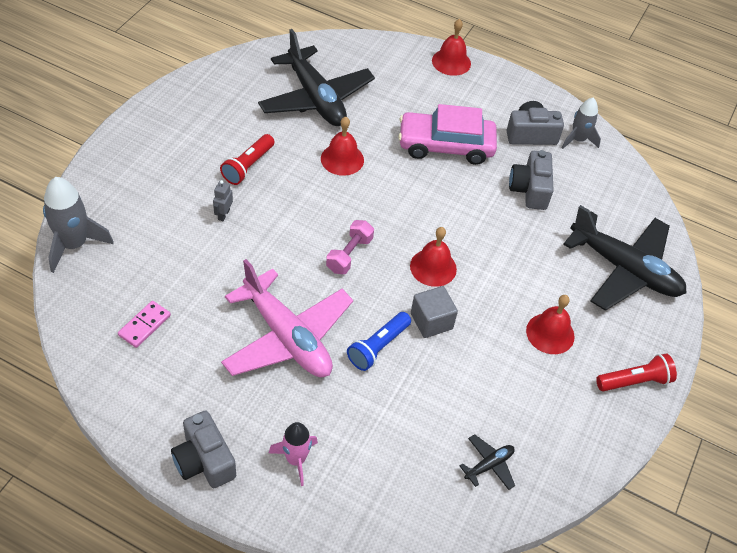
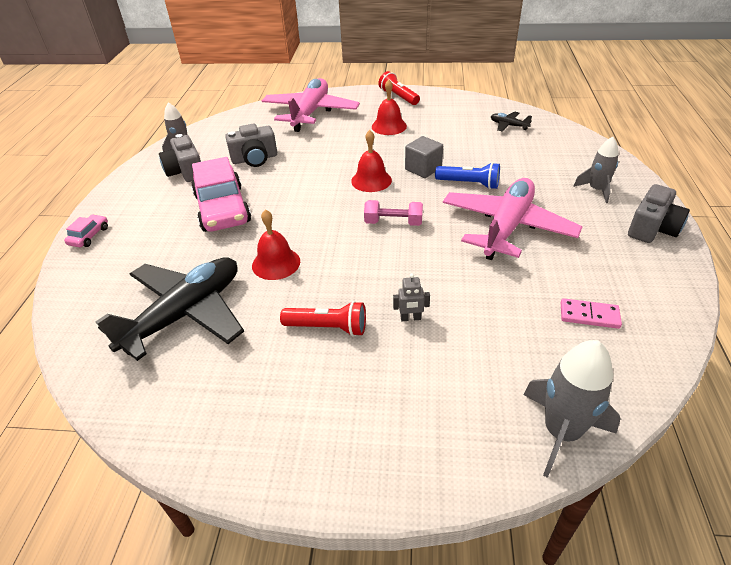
camera: 105 degrees left, 10 degrees down
pink rocket [269,422,318,486] -> grey rocket [573,137,619,203]
red bell [432,19,471,76] -> pink car [64,214,108,247]
black plane [563,205,687,311] -> pink plane [262,78,360,132]

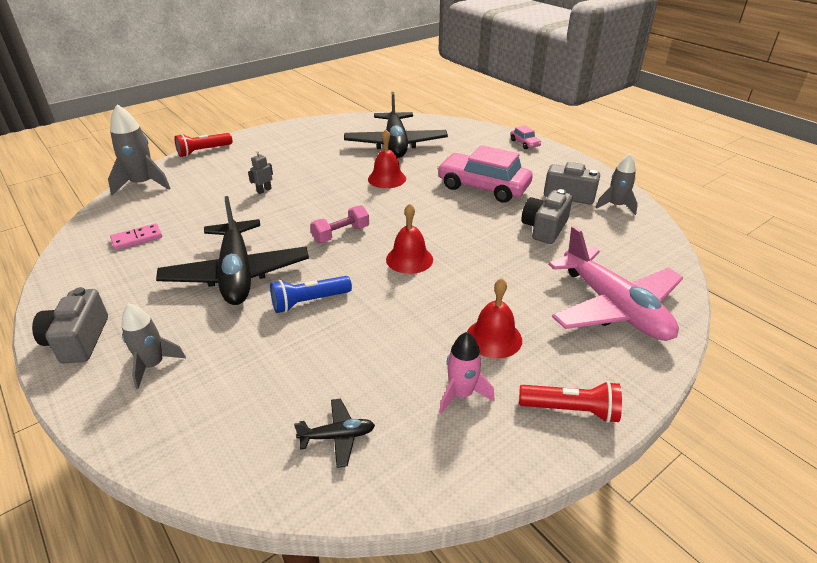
camera: 135 degrees right, 5 degrees down
red flashlight [280,301,366,336] -> red flashlight moved to [174,133,233,157]
grey cube [405,136,443,178] -> none
pink plane [443,178,582,260] -> black plane [156,196,309,305]
none -> pink rocket [439,332,494,414]

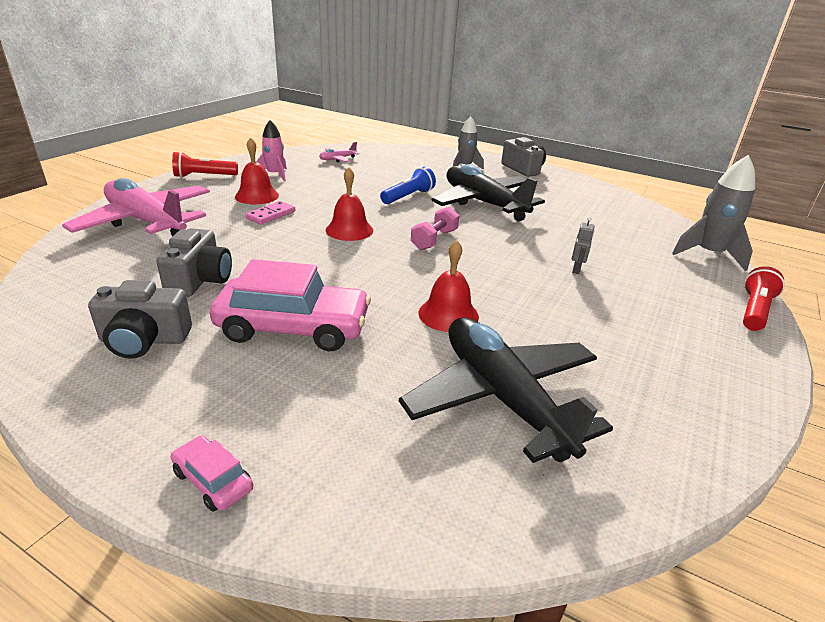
camera: 155 degrees right, 5 degrees down
pink domino [110,223,162,250] -> pink domino moved to [245,201,295,225]
black plane [294,398,375,468] -> pink plane [319,142,359,162]
grey rocket [596,154,638,215] -> none

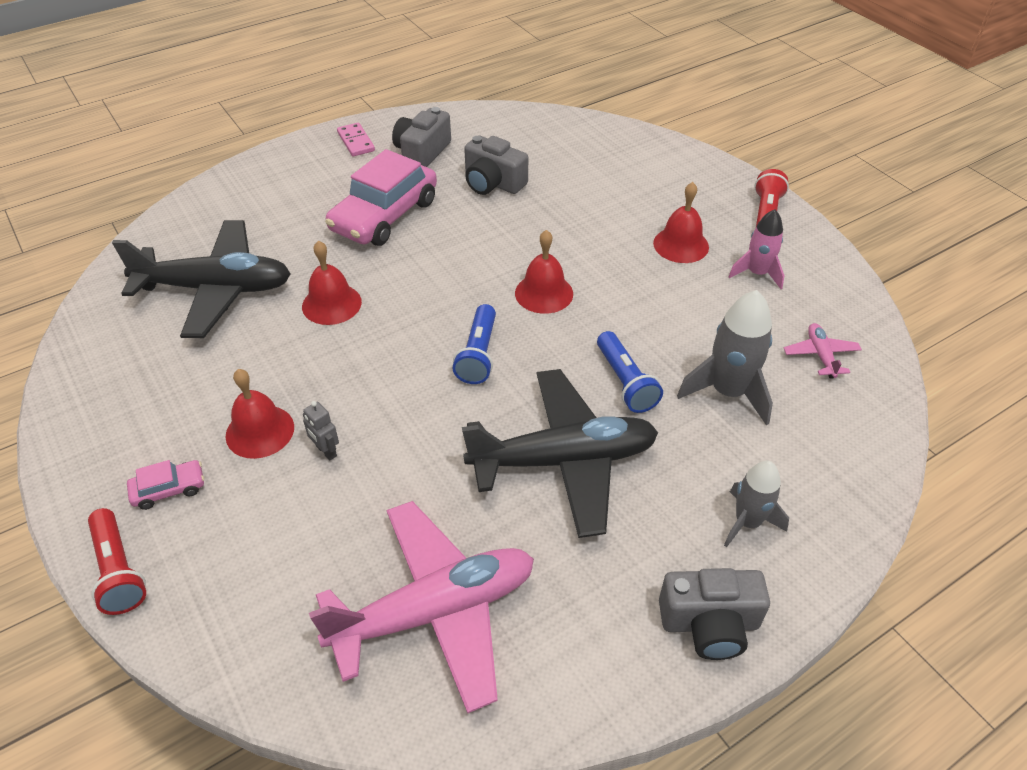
camera: 120 degrees right, 15 degrees up
pink plane [62,178,210,237] -> pink plane moved to [309,501,534,713]
pink car [171,435,253,512] -> pink car moved to [127,460,204,510]
pink domino [245,201,295,225] -> pink domino moved to [337,123,375,156]
pink dumbbell [411,207,459,250] -> blue flashlight [453,304,496,384]
grey rocket [672,155,755,271] -> grey rocket moved to [677,290,773,425]
none -> red bell [226,369,294,459]

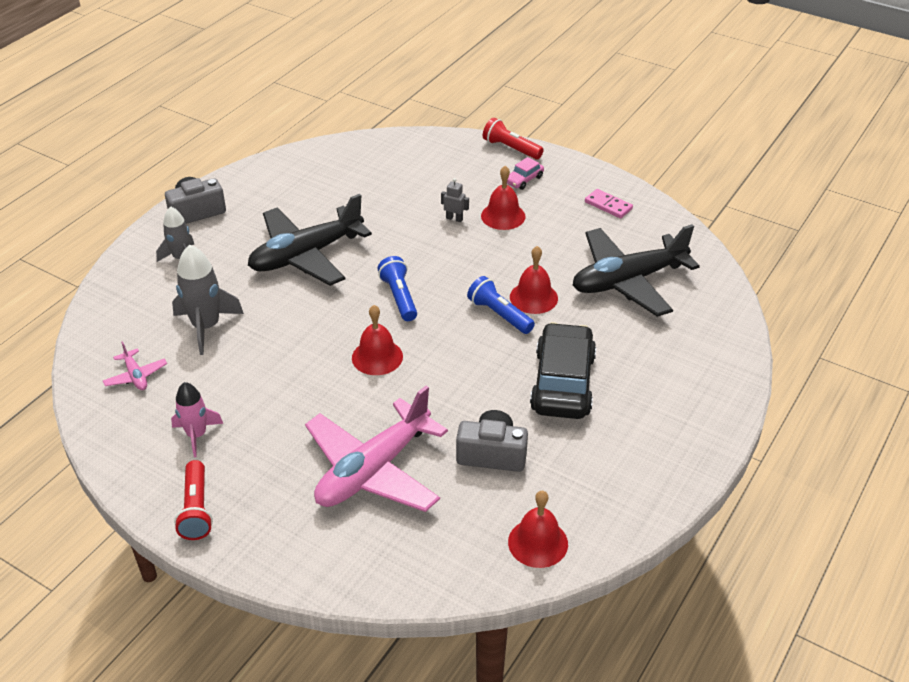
camera: 155 degrees right, 5 degrees down
pink plane [309,501,534,713] -> pink plane moved to [305,386,448,512]
pink car [325,149,437,246] -> black car [530,322,596,419]
pink domino [337,123,375,156] -> pink domino moved to [585,189,633,218]
grey camera [392,107,451,167] -> none
blue flashlight [597,331,663,413] -> blue flashlight moved to [467,276,535,334]
red bell [653,182,709,263] -> red bell moved to [508,491,568,568]

